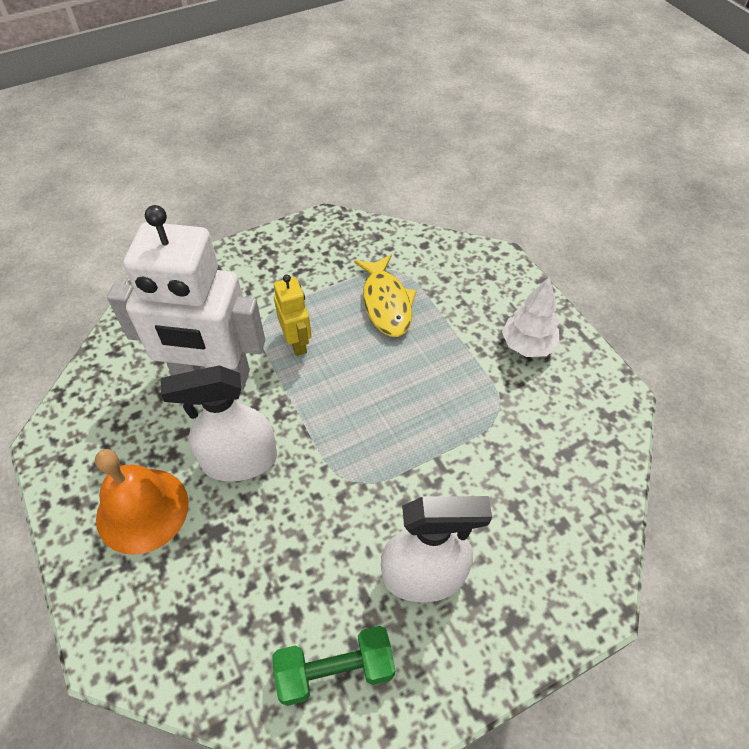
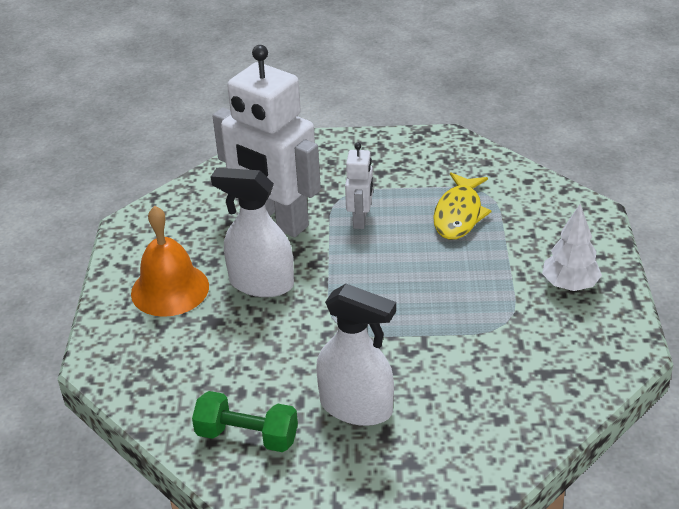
camera: 30 degrees right, 15 degrees down
yellow robot [274,274,312,356] -> white robot [345,143,373,229]

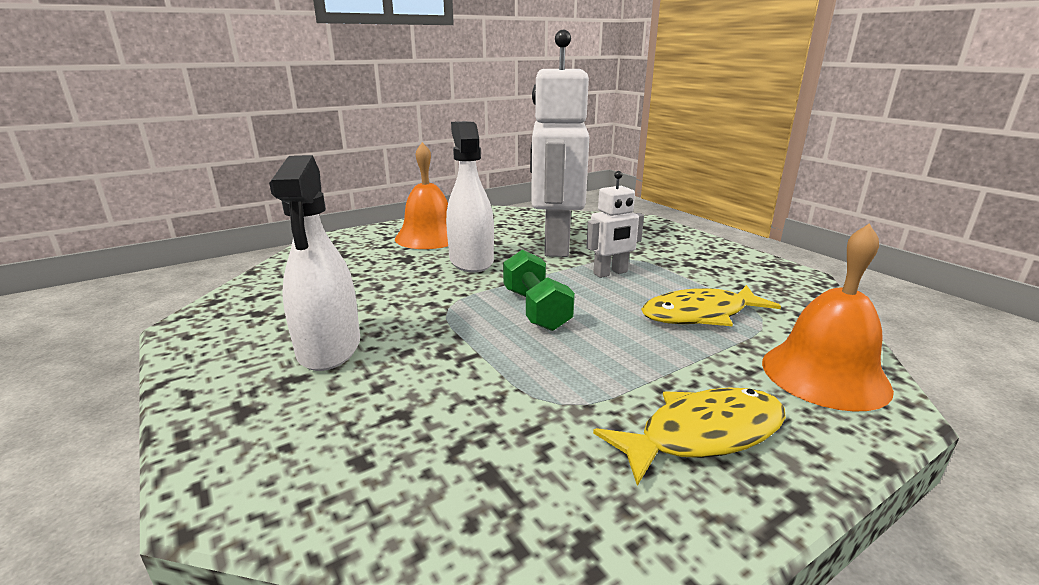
camera: 55 degrees right, 15 degrees down
green dumbbell [192,391,298,452] -> green dumbbell moved to [503,250,575,331]
white tree [542,204,602,291] -> yellow fish [593,387,786,486]
none -> orange bell [762,224,894,412]

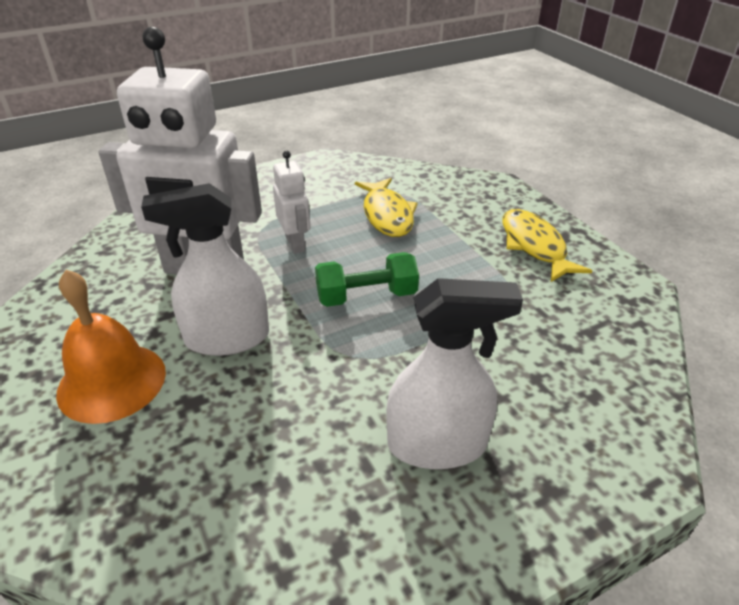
camera: 85 degrees left, 15 degrees up
orange bell [762,224,894,412] -> none

